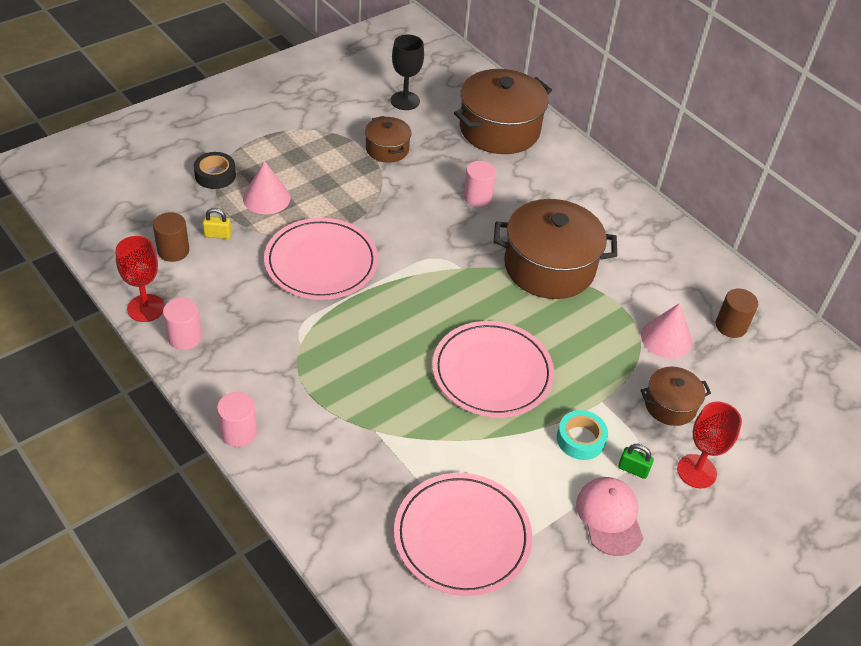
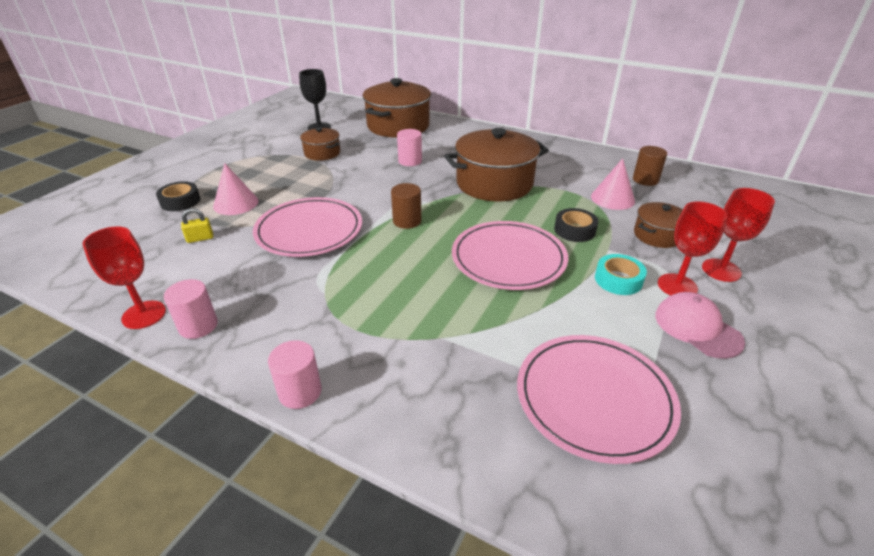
camera: 20 degrees left, 10 degrees down
brown cylinder [153,212,189,262] -> brown cylinder moved to [391,183,422,229]
green padlock [618,444,654,479] -> red goblet [658,201,727,296]
none -> black tape [554,208,598,242]

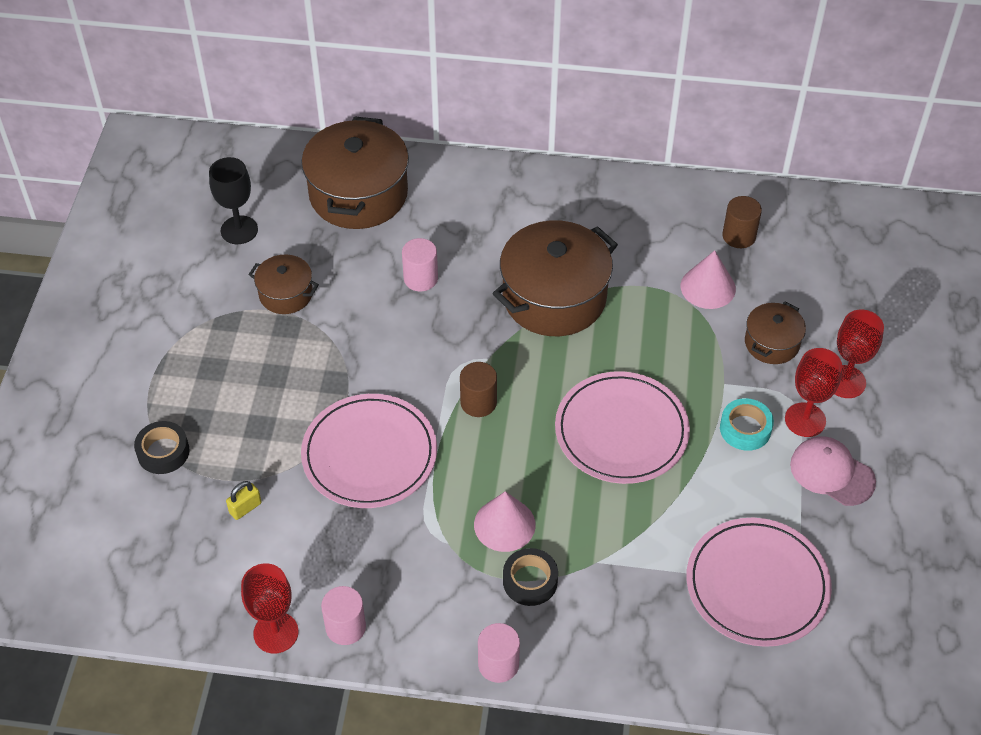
camera: 20 degrees left, 15 degrees up
pink cone [213,163,259,215] -> pink cone moved to [474,491,536,552]
black tape [554,208,598,242] -> black tape moved to [503,548,558,606]

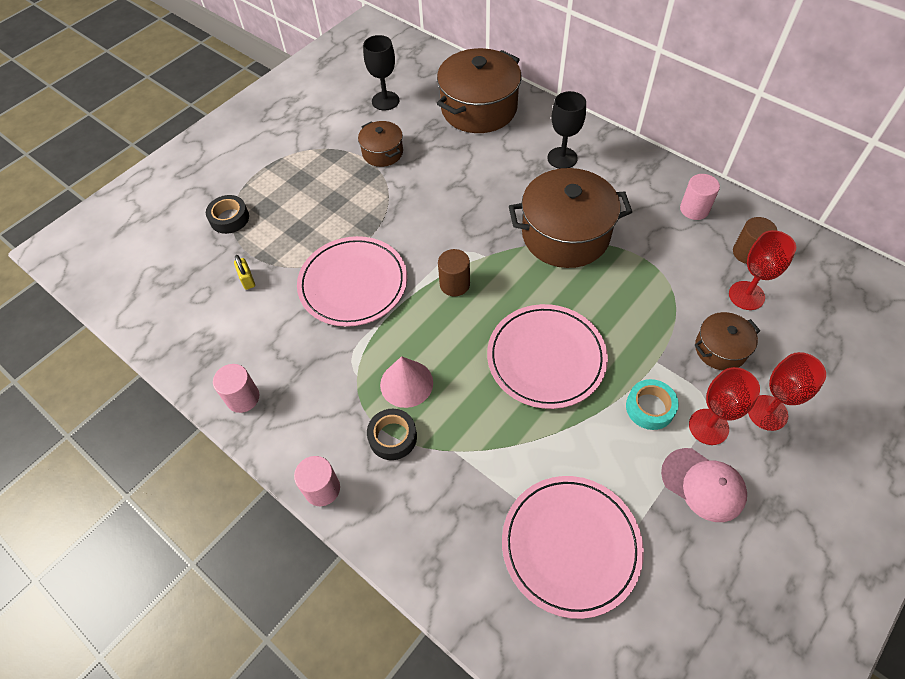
camera: 35 degrees right, 5 degrees up
yellow padlock [226,481,262,520] -> yellow padlock turned 75 degrees clockwise [234,255,255,290]
red goblet [241,563,299,653] -> red goblet moved to [729,230,796,310]
pink cylinder [402,238,438,291] -> pink cylinder moved to [680,174,720,220]
pink cone [681,250,736,309] -> none
pink cap [790,436,876,506] -> pink cap turned 150 degrees clockwise [661,448,747,522]
none -> black goblet [547,91,586,169]

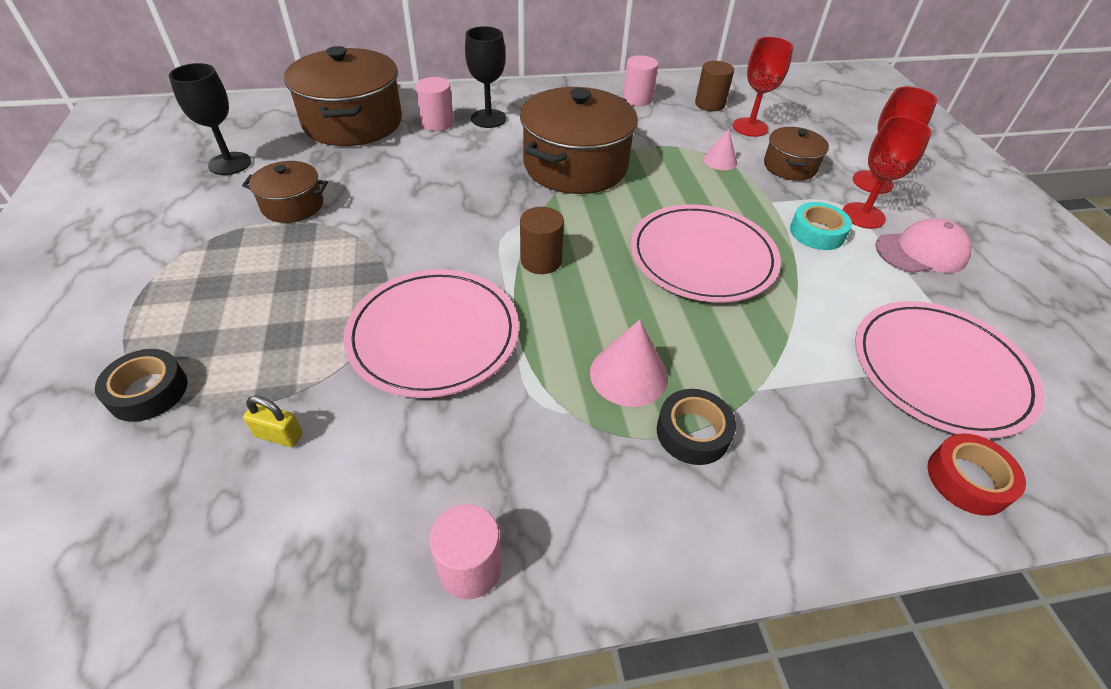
camera: 55 degrees left, 10 degrees down
pink cylinder [294,456,340,506] -> pink cylinder moved to [416,77,454,131]
none -> pink cone [703,129,737,170]
none -> red tape [927,433,1026,516]

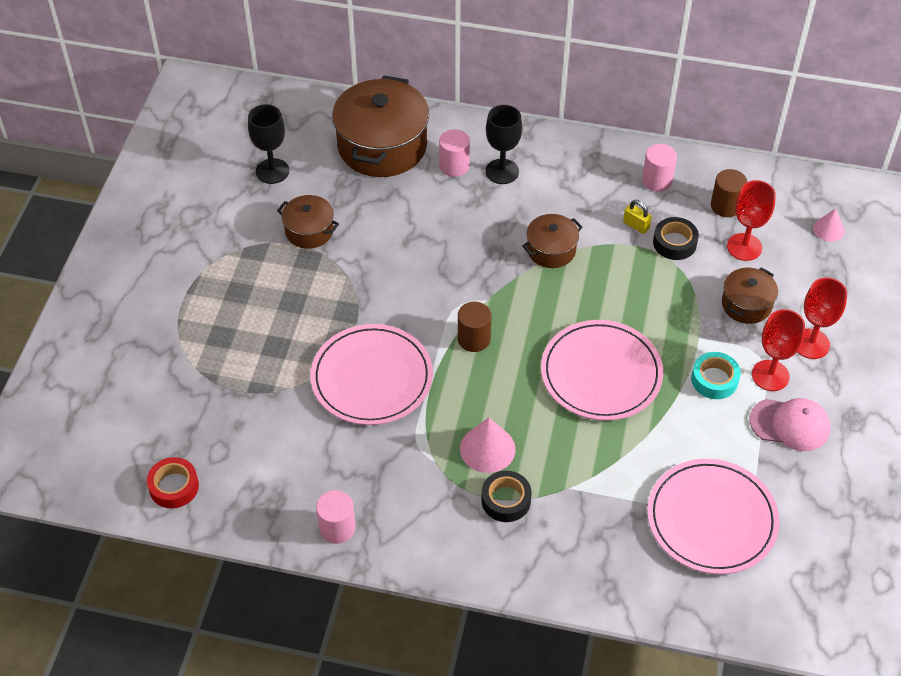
camera: 25 degrees right, 5 degrees up
black tape [95,349,188,422] -> black tape moved to [653,217,699,260]
yellow padlock [243,396,303,447] -> yellow padlock moved to [623,200,652,234]
brown pot [520,87,638,194] -> brown pot [522,214,583,268], size x0.52
pink cone [703,129,737,170] -> pink cone moved to [813,208,845,241]
red tape [927,433,1026,516] -> red tape moved to [147,457,199,508]

